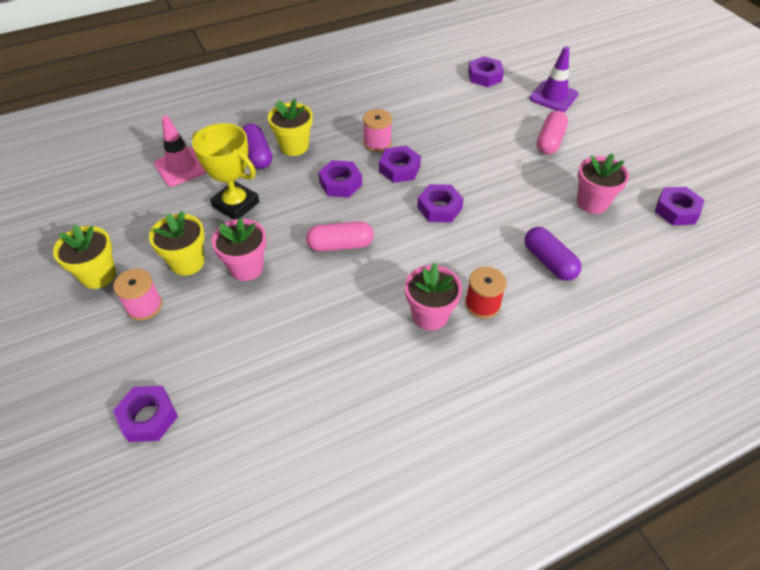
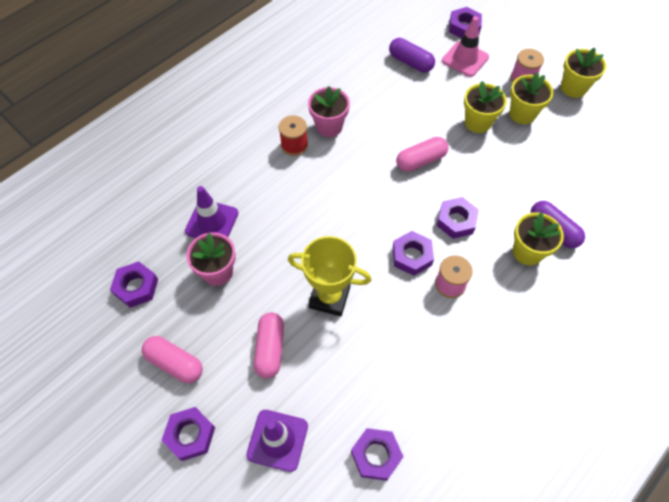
camera: 160 degrees right, 10 degrees up
pink traffic cone [154,116,206,186] -> pink traffic cone moved to [442,16,489,77]
yellow trophy [192,123,259,220] -> yellow trophy moved to [288,236,371,316]
pink flower pot [212,217,266,281] -> yellow flower pot [464,81,507,133]
purple nut [417,184,464,223] -> purple nut moved to [162,407,215,461]
purple capsule [524,227,581,281] -> purple capsule moved to [389,38,435,73]
none -> pink capsule [142,336,203,383]
none -> purple traffic cone [185,186,238,238]

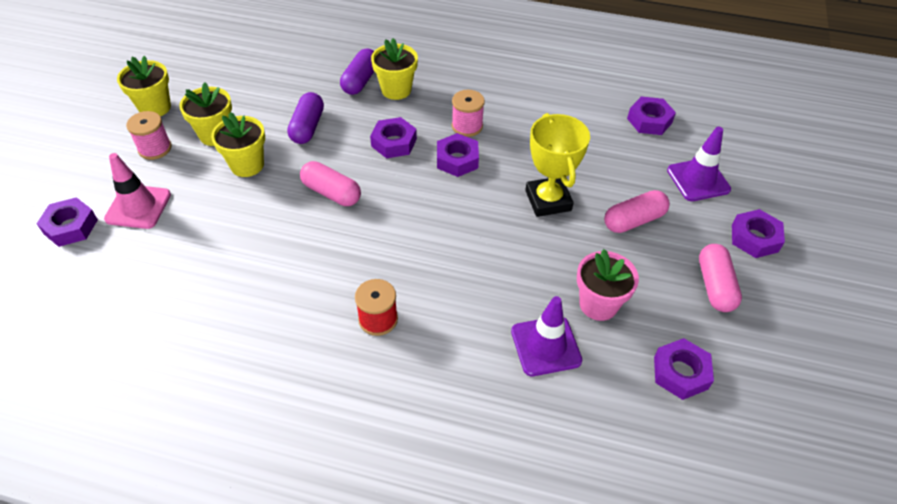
camera: 120 degrees left, 10 degrees down
pink flower pot [308,86,350,137] -> none
purple capsule [389,38,435,73] -> purple capsule moved to [287,92,324,144]

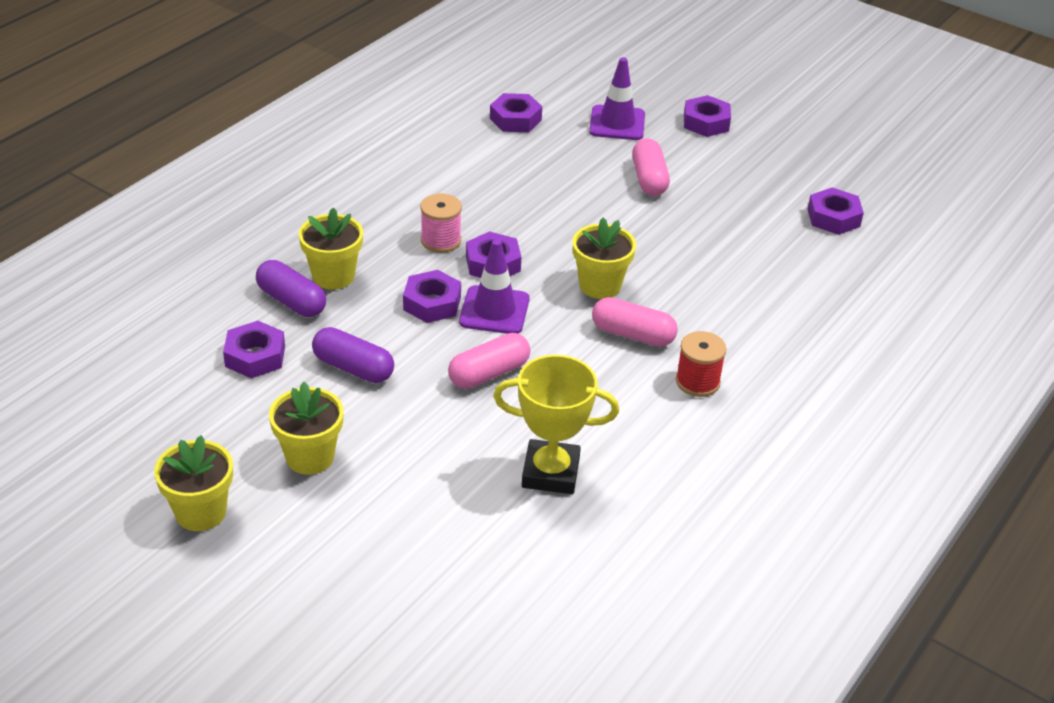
camera: 70 degrees left, 10 degrees down
purple nut [36,197,98,247] -> purple nut moved to [223,321,285,378]
pink traffic cone [104,153,171,229] -> none
pink spool [126,111,172,160] -> none
yellow flower pot [211,112,265,177] -> yellow flower pot moved to [573,218,636,299]
purple traffic cone [511,296,582,376] -> purple traffic cone moved to [459,239,529,334]
yellow trophy [525,113,590,217] -> yellow trophy moved to [493,355,619,494]
pink flower pot [577,249,639,321] -> none
pink capsule [699,244,742,312] -> pink capsule moved to [592,297,678,347]

